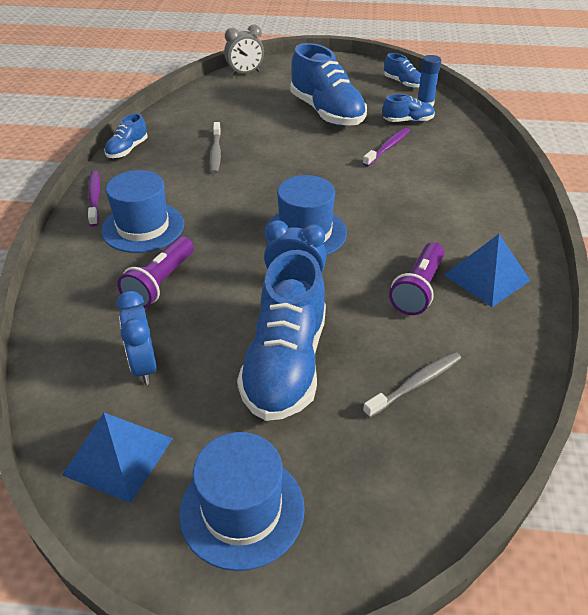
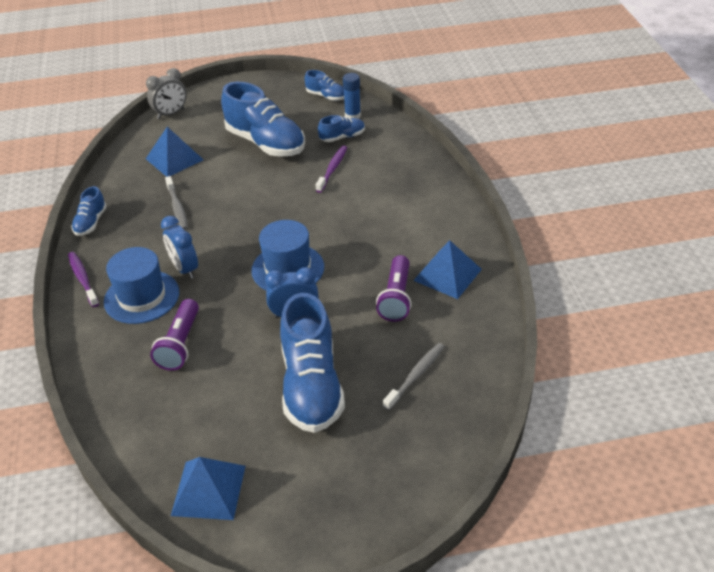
camera: 15 degrees left, 0 degrees up
blue clock [116,291,157,385] -> blue clock moved to [161,216,198,279]
blue hat [179,432,305,571] -> none
none -> blue pyramid [146,127,204,177]

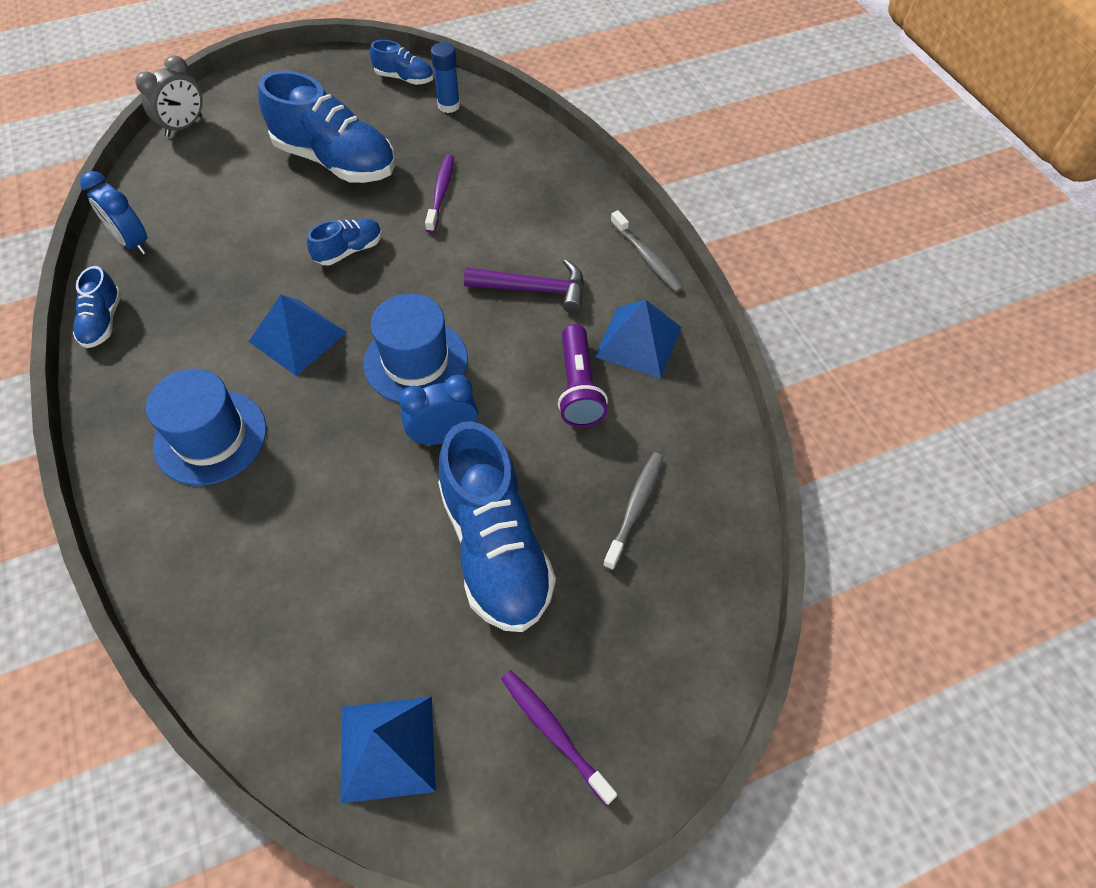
camera: 15 degrees left, 15 degrees up
purple toothbrush [68,252,99,307] -> purple toothbrush moved to [501,670,617,805]
blue pyramid [146,127,204,177] -> blue pyramid moved to [248,295,347,376]
purple flashlight [150,299,199,371] -> none
blue clock [161,216,198,279] -> blue clock moved to [80,171,147,254]
grey toothbrush [165,176,188,230] -> grey toothbrush moved to [610,210,683,292]
blue shoe [318,115,365,142] -> blue shoe moved to [307,219,382,265]
none -> purple hammer [464,259,584,313]

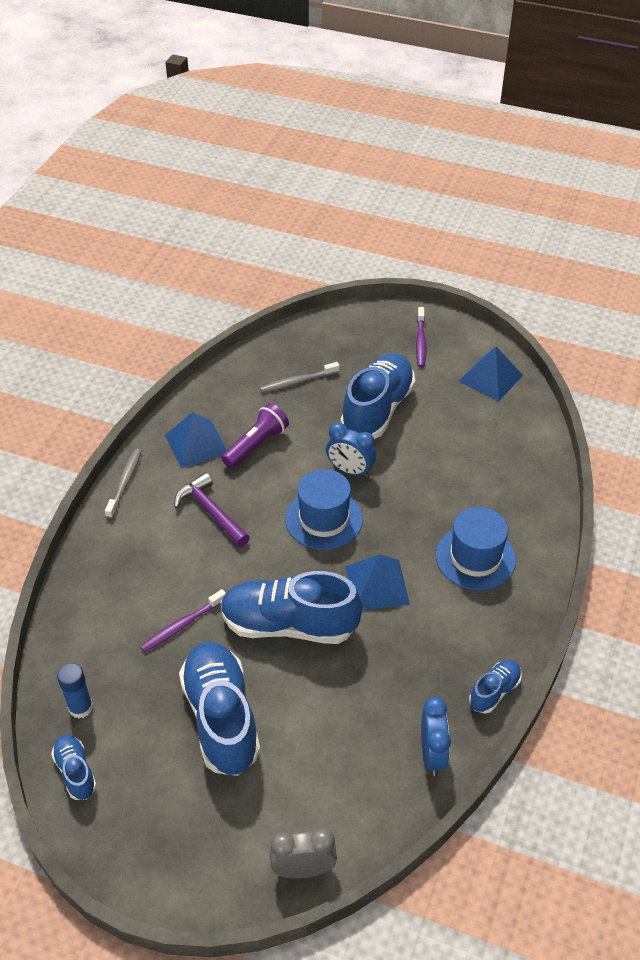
camera: 135 degrees left, 10 degrees down
blue shoe [307,219,382,265] -> blue shoe [220,571,362,644], size x2.07

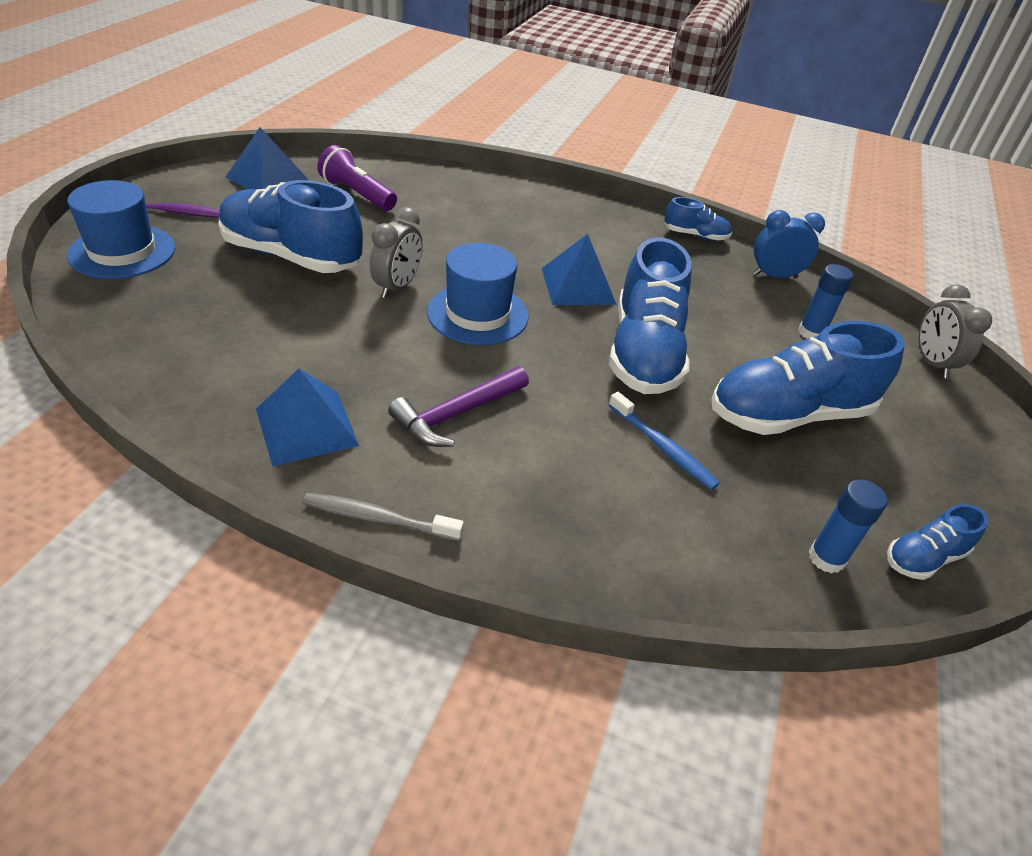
camera: 95 degrees left, 5 degrees down
purple toothbrush [140,589,226,652] -> blue toothbrush [609,392,719,490]
purple flashlight [221,403,289,468] -> purple flashlight moved to [317,145,397,211]
grey toothbrush [260,362,340,393] -> none
blue clock [326,423,376,477] -> grey clock [370,207,423,298]
blue hat [436,507,516,590] -> blue hat moved to [67,180,175,279]
blue shoe [469,660,522,714] -> blue shoe turned 150 degrees clockwise [664,197,732,241]
none -> blue glue stick [798,264,853,339]

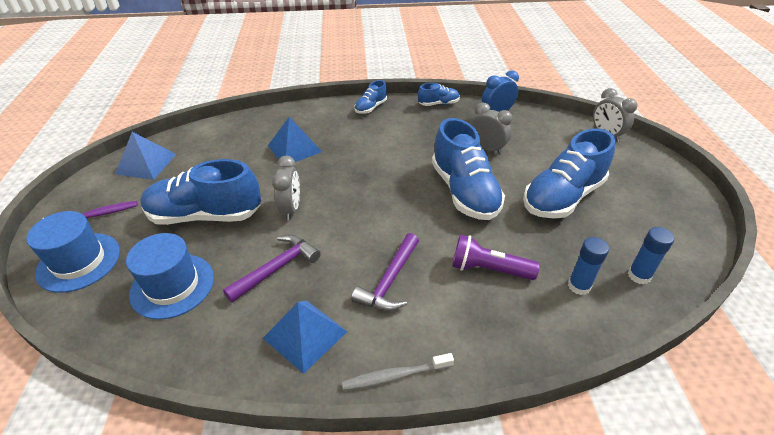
camera: 20 degrees left, 0 degrees up
purple flashlight [317,145,397,211] -> purple flashlight moved to [452,235,540,280]
blue hat [427,243,529,345] -> blue hat moved to [126,233,214,320]
blue pyramid [542,234,617,305] -> blue pyramid moved to [268,117,322,162]
blue toothbrush [609,392,719,490] -> none
blue glue stick [798,264,853,339] -> blue glue stick moved to [568,237,609,295]
blue shoe [887,504,988,580] -> blue shoe moved to [354,80,387,114]
none -> purple hammer [223,235,321,303]
none -> grey clock [471,102,512,155]

